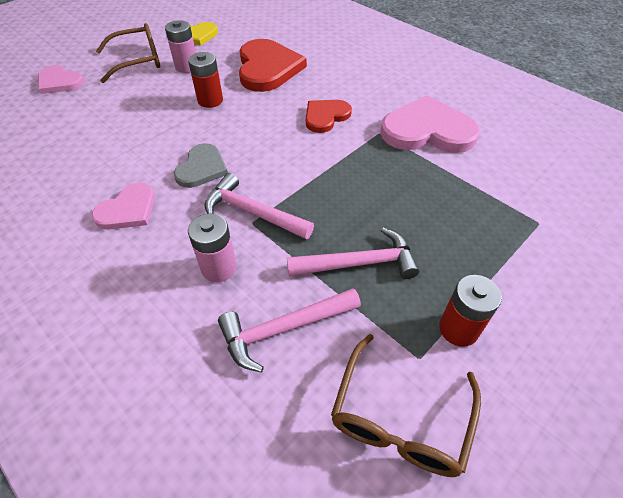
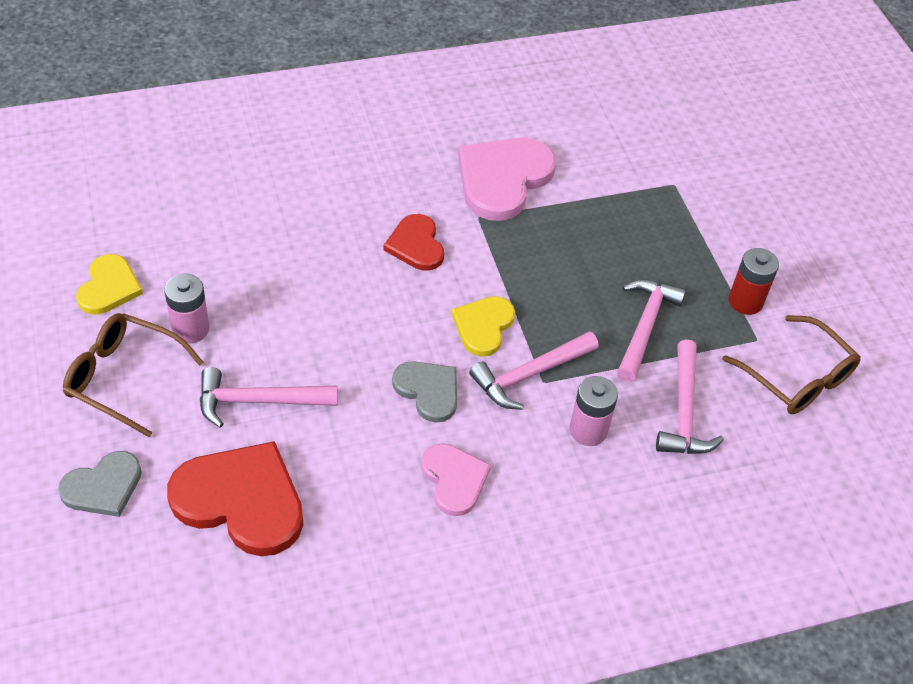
camera: 65 degrees left, 0 degrees up
pink heart [38,65,85,94] -> grey heart [58,451,142,517]
brown glasses [96,23,160,83] -> brown glasses turned 75 degrees counterclockwise [63,313,204,437]
red battery [188,52,223,108] -> none
red heart [239,39,307,92] -> red heart moved to [167,441,303,556]
none -> pink hammer [200,367,337,428]
none -> yellow heart [451,296,515,357]

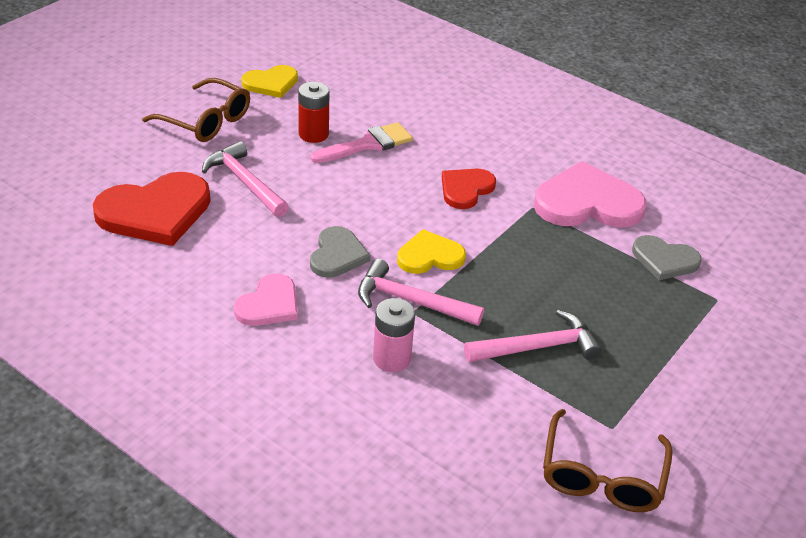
camera: 55 degrees right, 10 degrees down
grey heart [58,451,142,517] -> grey heart moved to [632,235,702,280]
brown glasses [63,313,204,437] -> brown glasses turned 135 degrees clockwise [142,78,250,142]
pink battery [164,274,209,343] -> none
red heart [167,441,303,556] -> red heart turned 75 degrees clockwise [93,172,210,246]
pink hammer [656,340,724,454] -> none
red battery [729,248,779,315] -> red battery moved to [298,82,330,143]
none -> pink brush [310,122,413,163]

